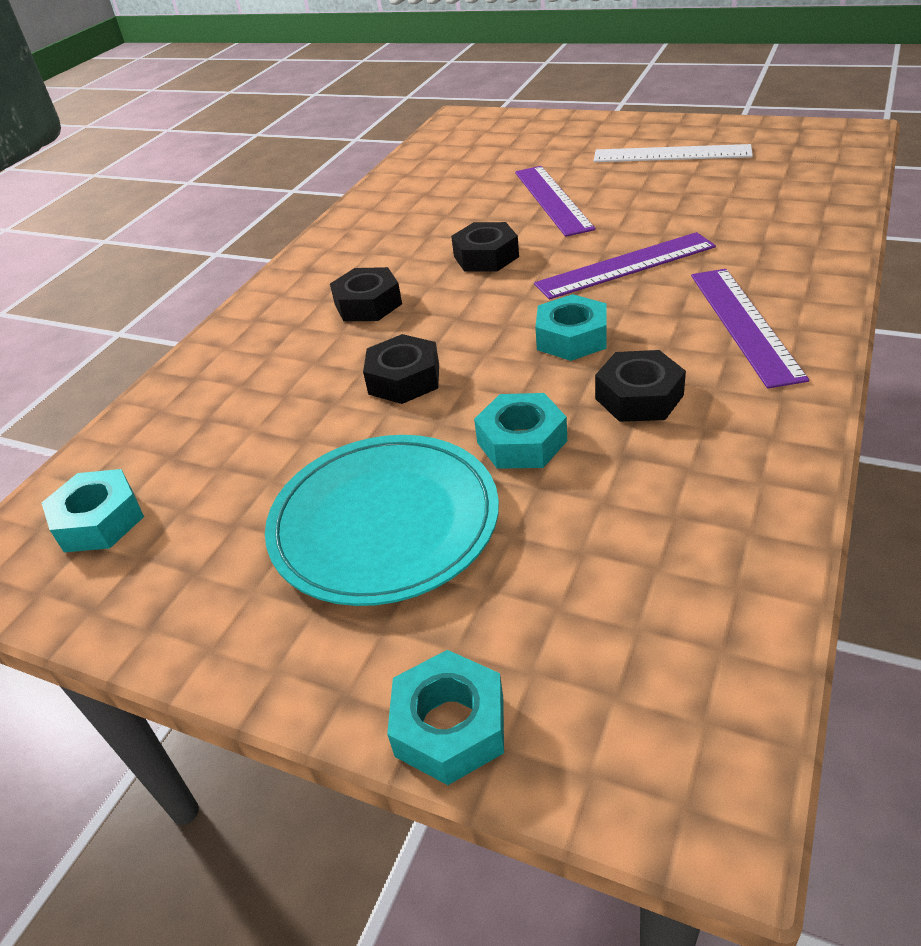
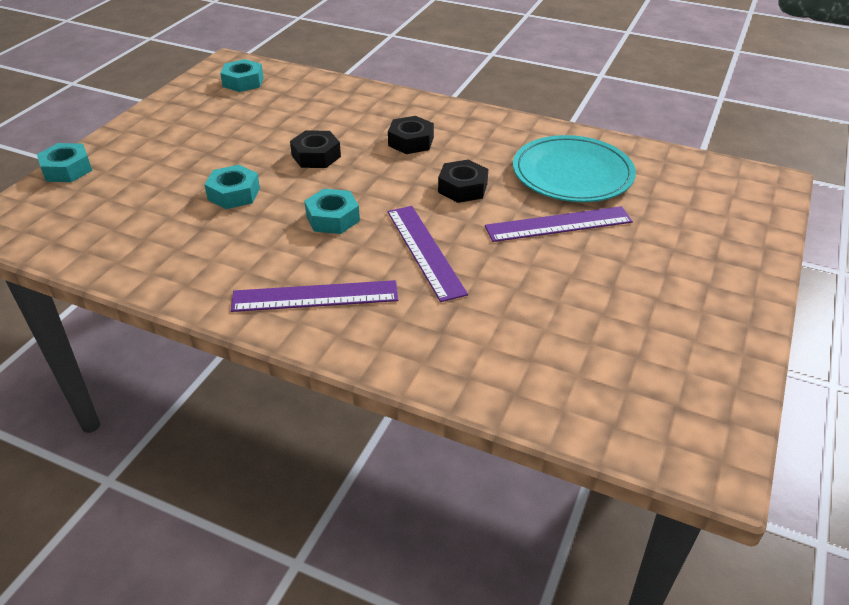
camera: 85 degrees right, 0 degrees up
turquoise plate [265,435,499,606] -> turquoise plate moved to [513,135,636,202]
white ruler [593,144,753,162] -> none
black nut [595,350,686,422] -> none

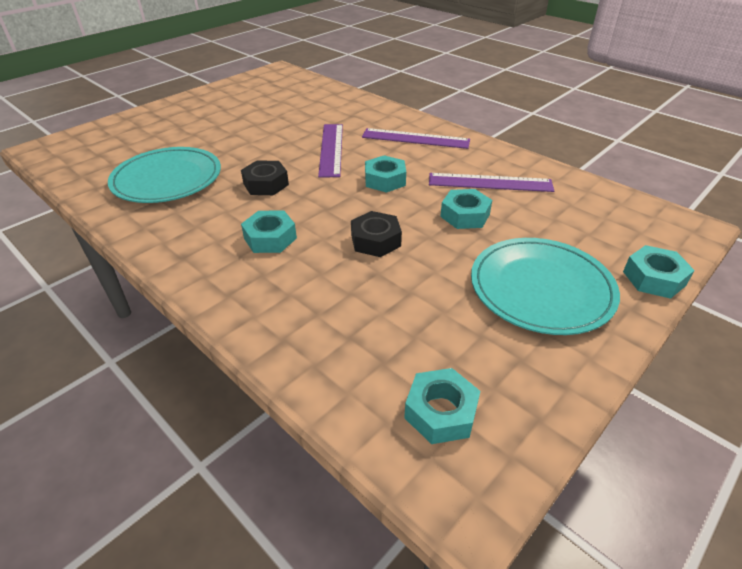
camera: 160 degrees left, 0 degrees up
black nut [388,116,434,154] -> turquoise nut [241,211,297,253]
purple ruler [485,206,633,242] -> purple ruler moved to [429,173,554,192]
none -> turquoise plate [471,238,620,335]

